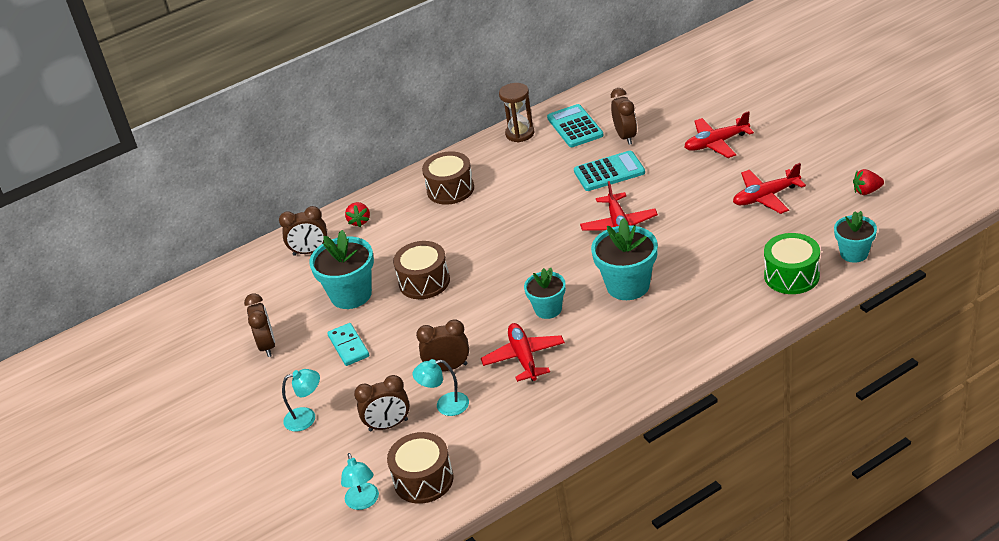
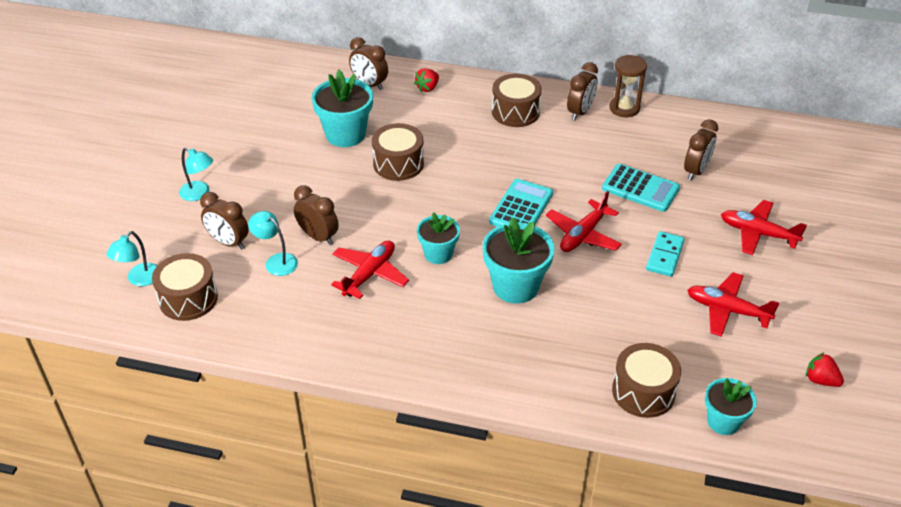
camera: 40 degrees right, 5 degrees up
brown clock [244,293,275,357] -> brown clock moved to [567,62,598,121]
turquoise domino [327,323,369,366] -> turquoise domino moved to [646,231,685,277]
turquoise calculator [547,104,604,147] -> turquoise calculator moved to [489,179,553,227]
green drum [764,233,820,294] -> brown drum [612,343,681,418]

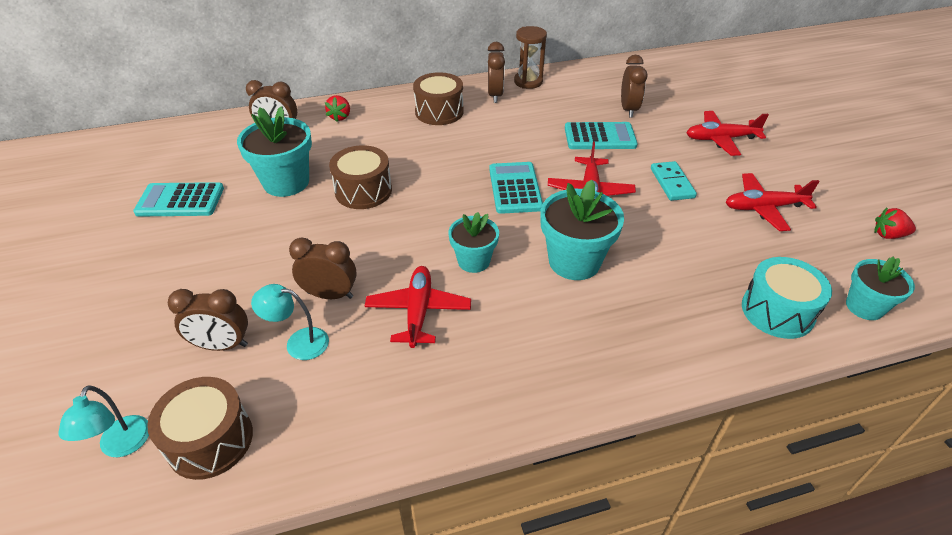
camera: 30 degrees left, 0 degrees up
turquoise lamp [179,148,213,201] -> none
brown drum [612,343,681,418] -> turquoise drum [742,257,832,339]
none -> turquoise calculator [133,182,224,217]

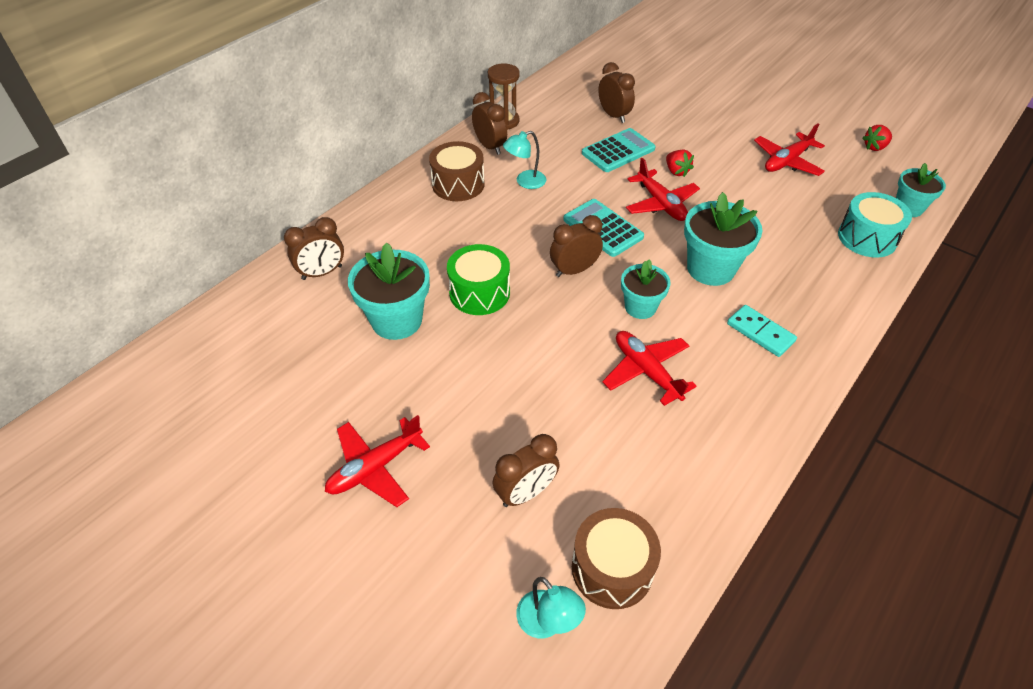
camera: 35 degrees left, 5 degrees up
turquoise calculator [133,182,224,217] -> none
turquoise lamp [251,284,329,360] -> turquoise lamp moved to [503,131,546,189]
brown clock [289,237,357,299] -> brown clock moved to [550,215,603,277]
red strawberry [325,95,350,122] -> red strawberry moved to [666,150,694,177]
brown drum [329,145,392,209] -> green drum [447,244,510,315]
turquoise domino [651,161,697,201] -> turquoise domino moved to [727,305,797,357]
red plane [686,111,769,156] -> red plane moved to [325,415,430,507]

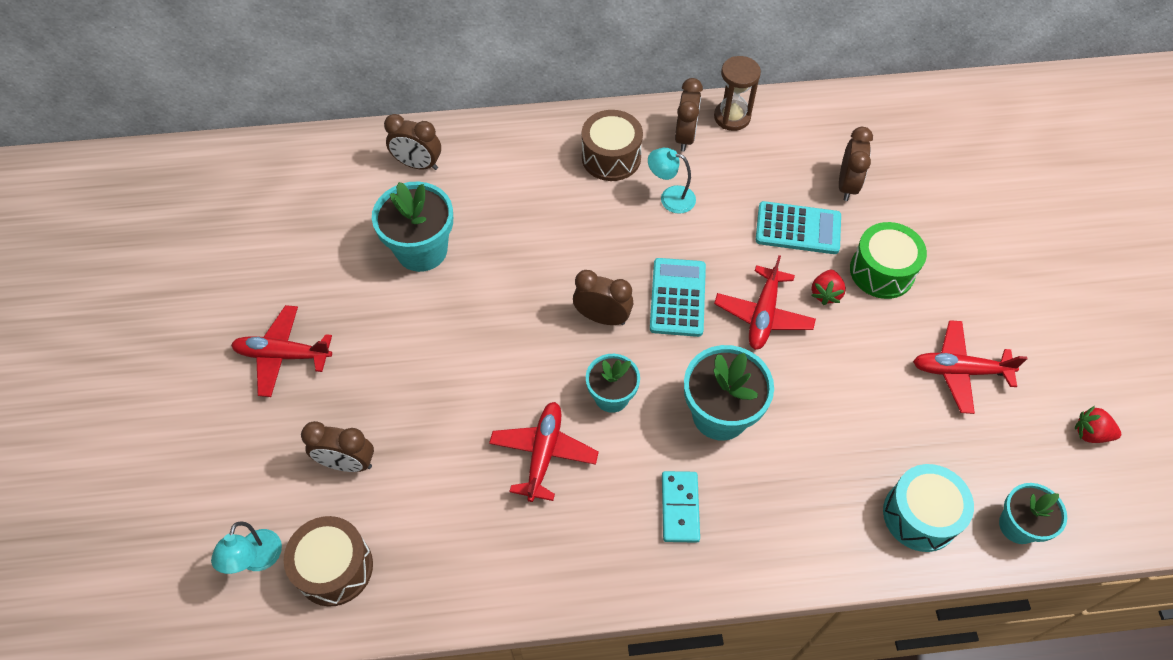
camera: 45 degrees right, 10 degrees up
green drum [447,244,510,315] -> green drum moved to [850,222,927,299]

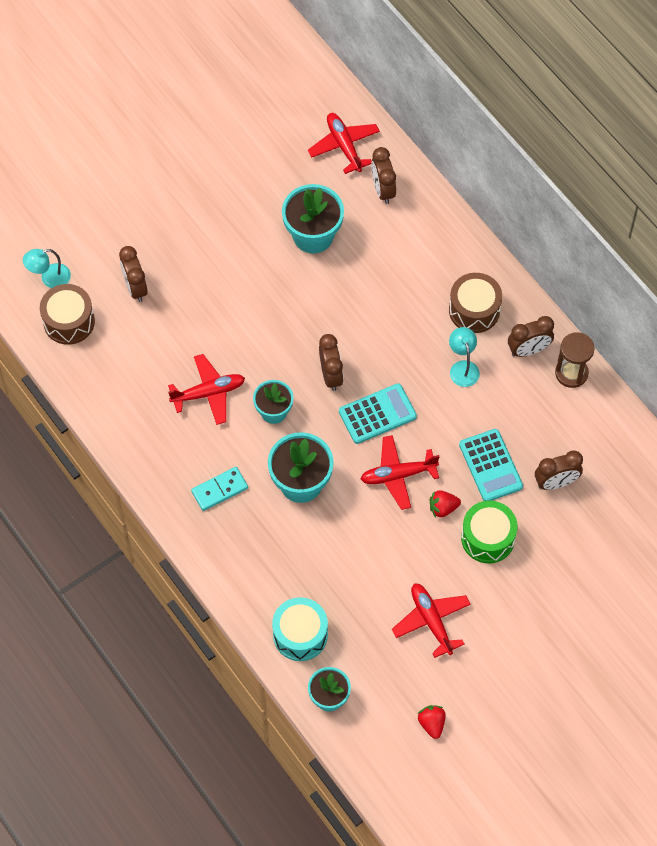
camera: 60 degrees right, 5 degrees up
red plane [231,305,332,397] -> red plane moved to [308,113,380,174]

